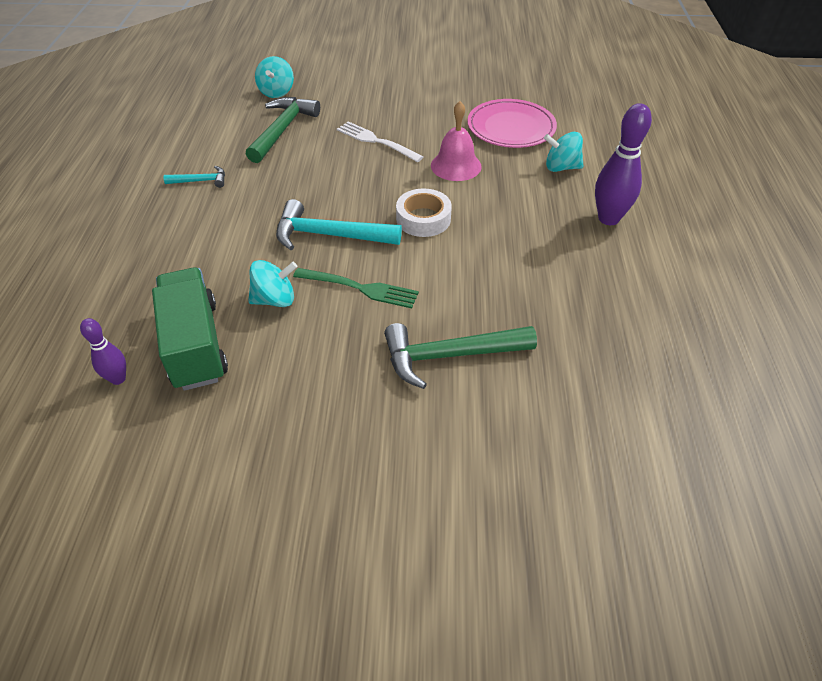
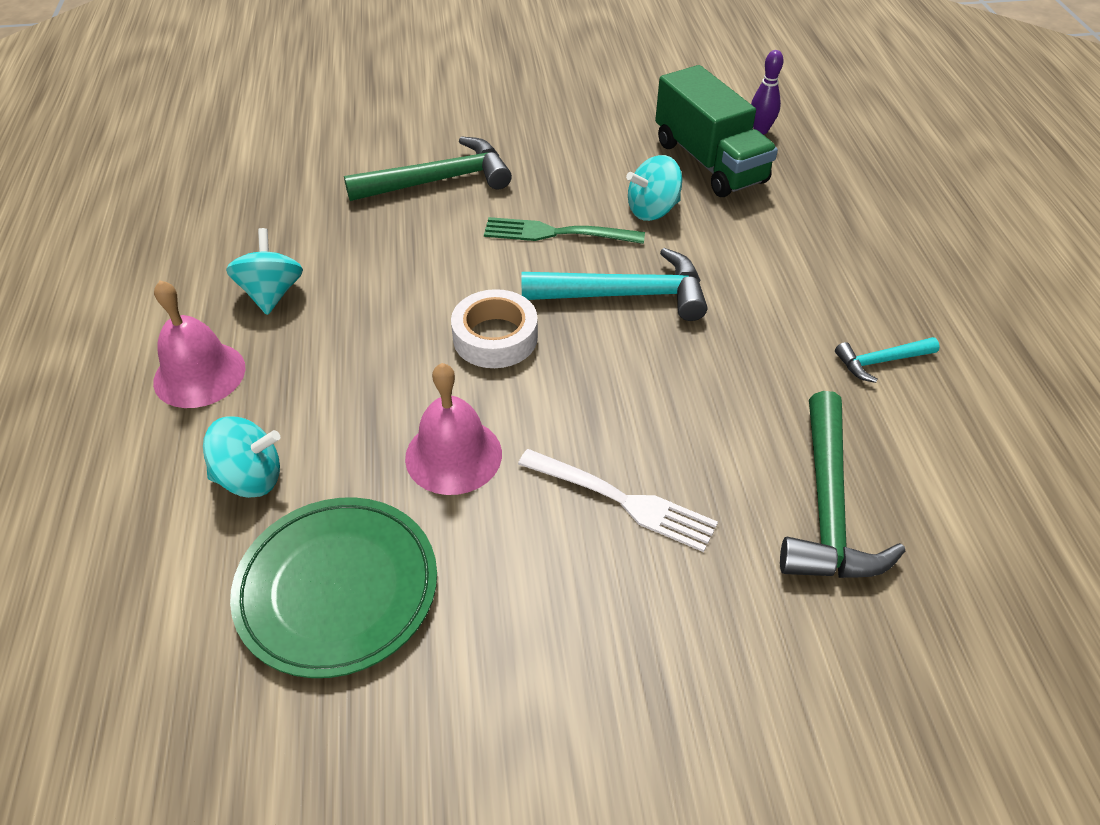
camera: 170 degrees right, 0 degrees up
turquoise spinning top [255,56,294,98] -> turquoise spinning top moved to [226,228,303,315]
pink plate [467,99,557,148] -> green plate [230,497,437,678]
purple bowling pin [595,103,652,225] -> pink bell [153,280,245,408]

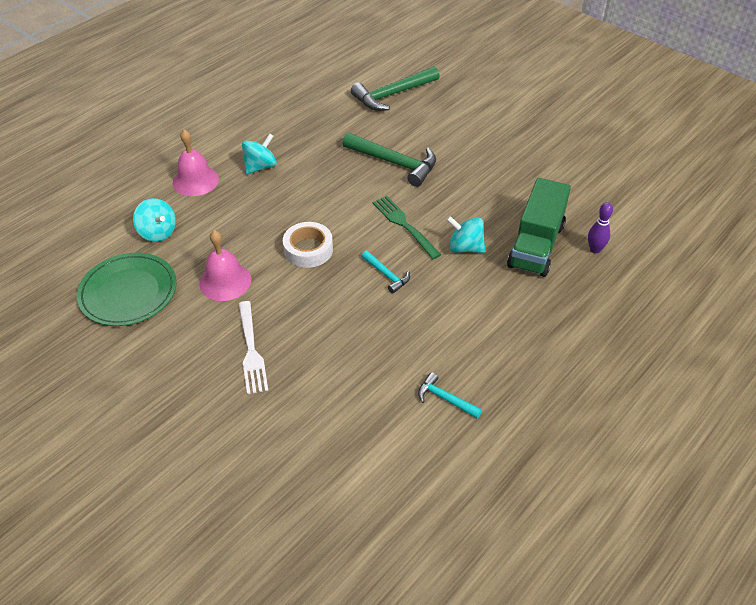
camera: 50 degrees right, 0 degrees up
turquoise hammer [522,248,707,321] -> turquoise hammer [361,251,410,294], size x0.52
green hammer [780,391,905,578] -> green hammer moved to [351,66,440,111]

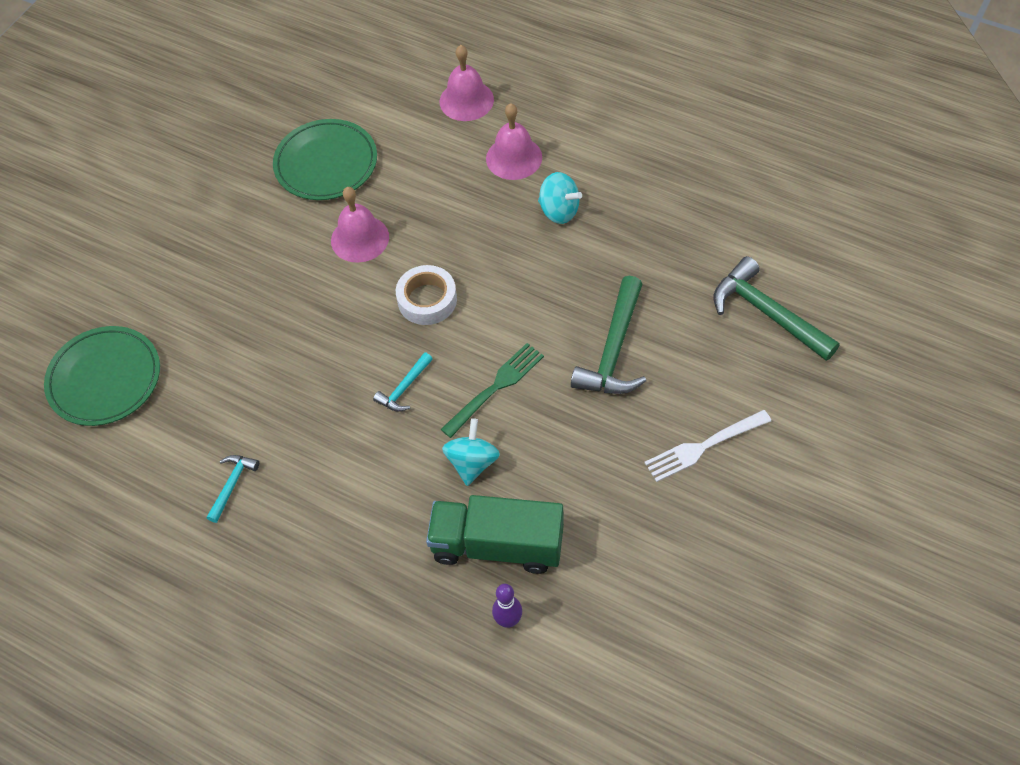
camera: 80 degrees right, 10 degrees up
turquoise spinning top [133,198,176,242] -> none
white fork [238,301,268,394] -> white fork moved to [645,410,771,482]
none -> green plate [44,326,160,426]
none -> pink bell [440,45,494,121]

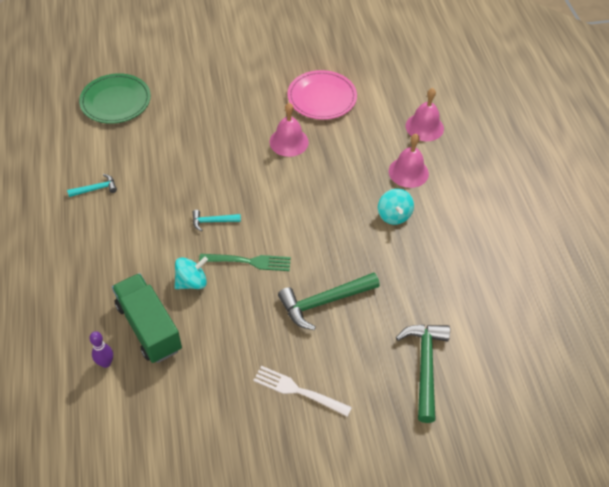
camera: 45 degrees right, 5 degrees down
green plate [273,119,377,200] -> pink plate [287,70,357,120]
white tape [396,265,457,325] -> none

